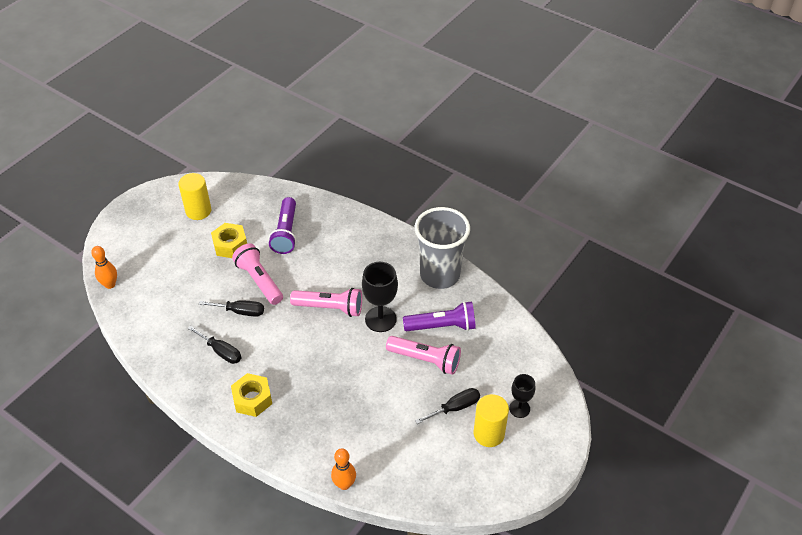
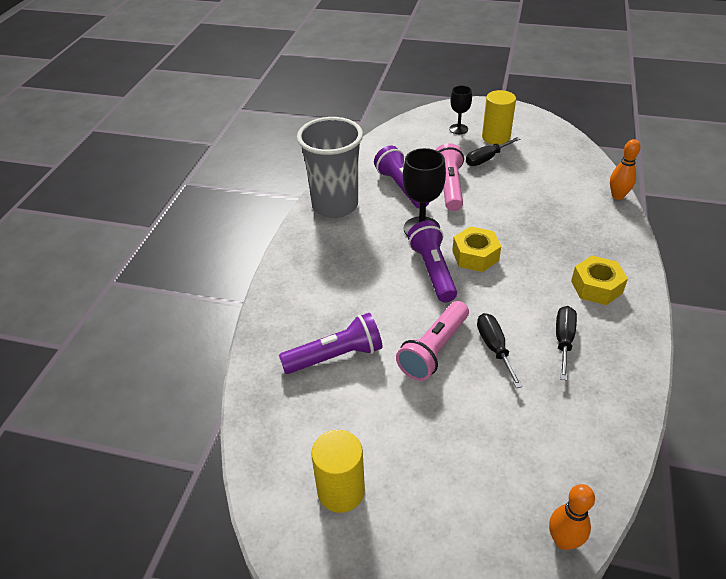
camera: 110 degrees left, 5 degrees down
yellow nut [211,223,247,258] -> yellow nut moved to [452,226,501,272]
pink flashlight [290,288,362,317] -> purple flashlight [408,221,457,303]
black screwdriver [415,388,480,424] -> black screwdriver turned 75 degrees counterclockwise [466,137,520,166]

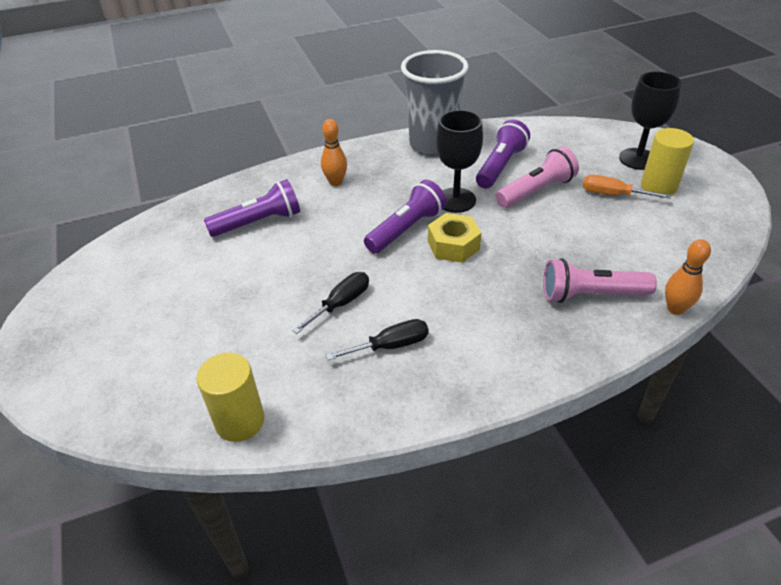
camera: 55 degrees right, 0 degrees up
purple flashlight [279,313,383,374] -> purple flashlight turned 60 degrees counterclockwise [204,179,300,237]
yellow cylinder [311,430,365,513] -> yellow cylinder moved to [196,352,265,442]
pink flashlight [396,301,469,381] -> pink flashlight moved to [543,258,657,303]
black goblet [449,86,472,134] -> black goblet [619,72,682,170], size x1.62
black screwdriver [466,137,520,166] -> orange screwdriver [583,175,671,199]
orange bowling pin [549,484,595,550] -> orange bowling pin moved to [321,119,347,186]
yellow nut [571,256,628,305] -> none

